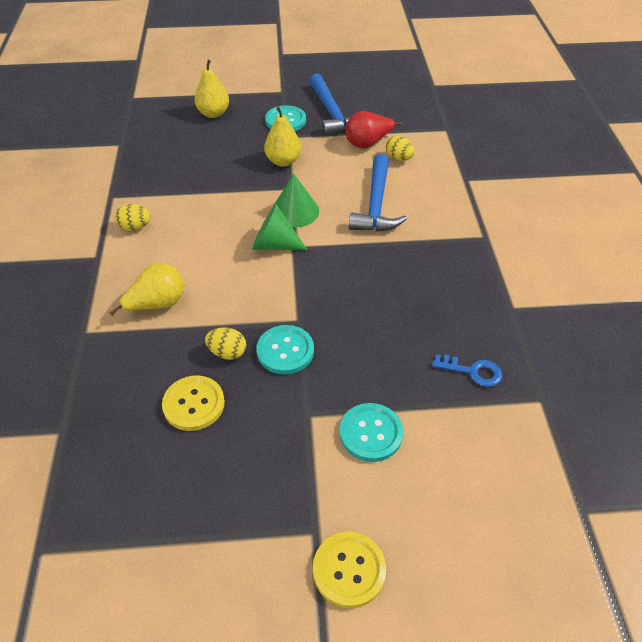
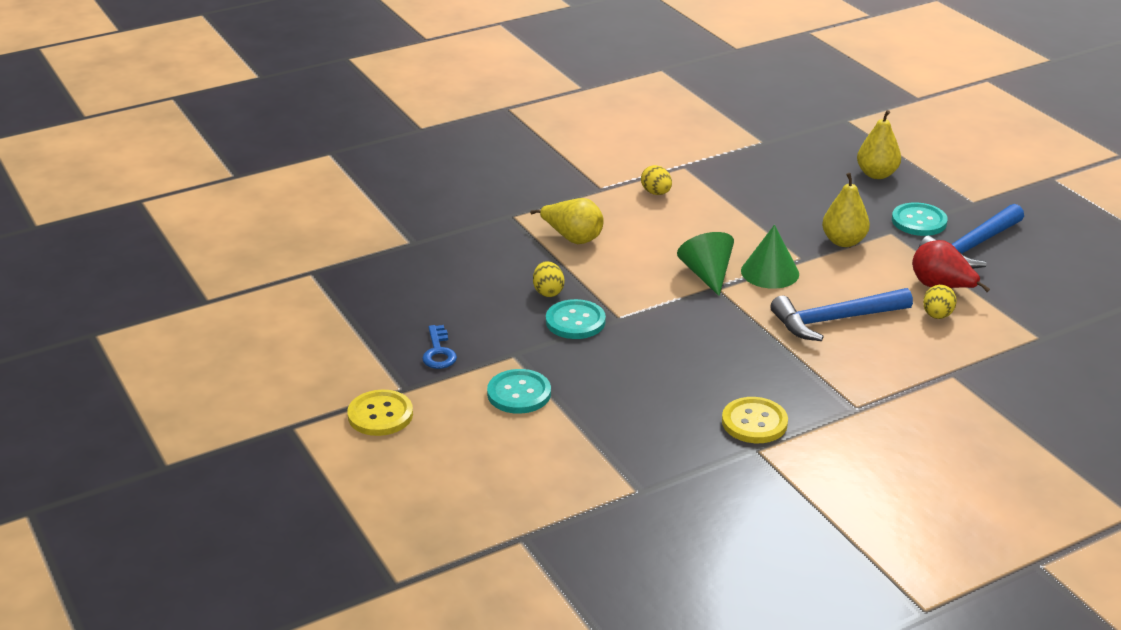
camera: 65 degrees right, 15 degrees down
yellow button [162,376,225,431] -> yellow button moved to [722,397,788,443]
blue key [432,354,502,387] -> blue key moved to [422,325,457,369]

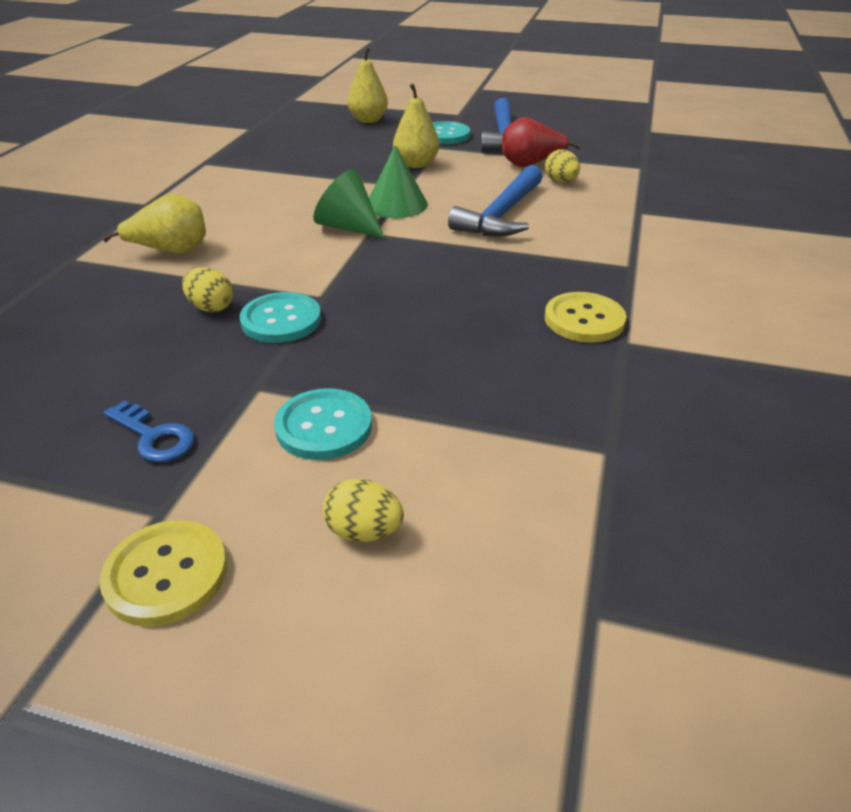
camera: 45 degrees left, 5 degrees up
yellow egg [641,165,672,195] -> yellow egg moved to [323,479,404,542]

